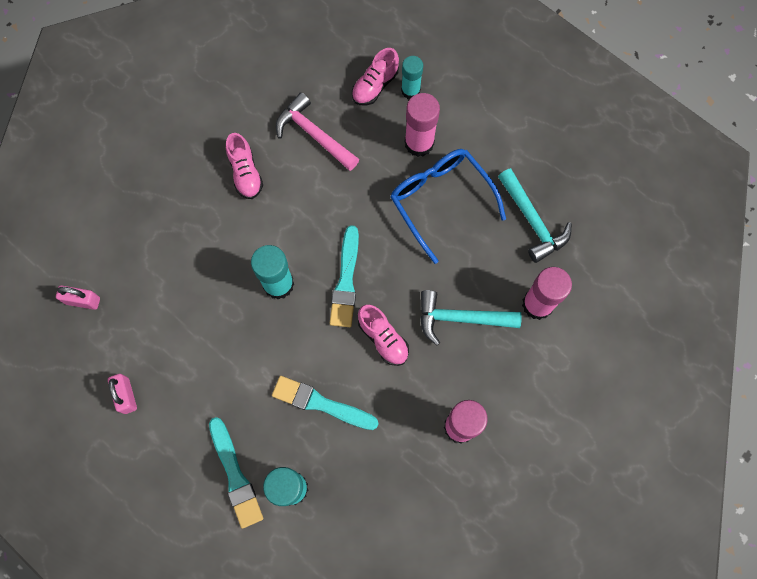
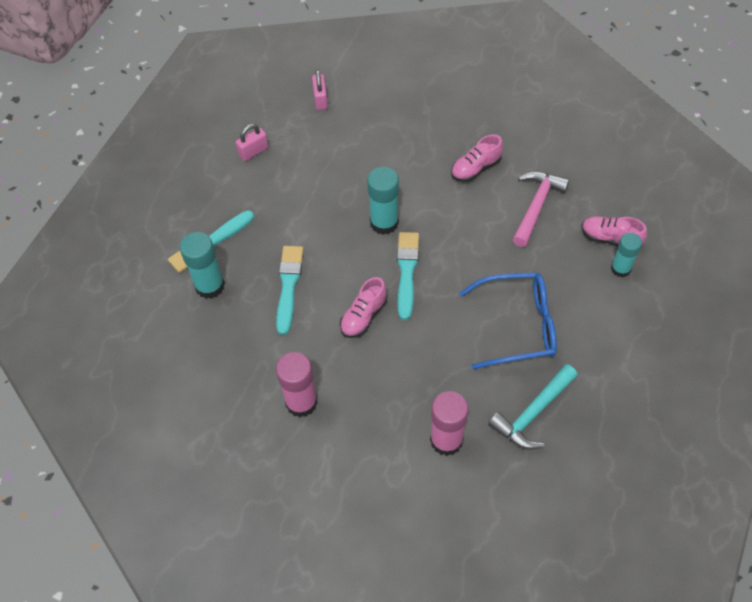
camera: 75 degrees right, 15 degrees down
turquoise brush [330,225,359,327] -> turquoise brush turned 105 degrees clockwise [397,232,419,320]
blue glasses [390,149,506,264] -> blue glasses turned 45 degrees clockwise [459,272,557,369]
pink glue stick [405,93,440,157] -> none
turquoise hammer [420,290,522,345] -> none

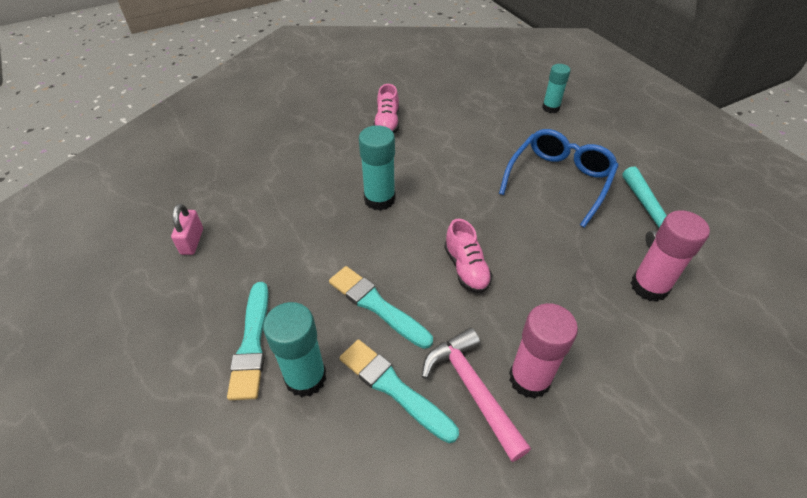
camera: 55 degrees left, 10 degrees down
pink padlock [312,70,328,110] -> none
turquoise brush [397,232,419,320] -> turquoise brush moved to [339,340,459,443]
pink hammer [512,171,570,247] -> pink hammer moved to [422,328,531,462]
pink shoe [582,216,647,246] -> none

